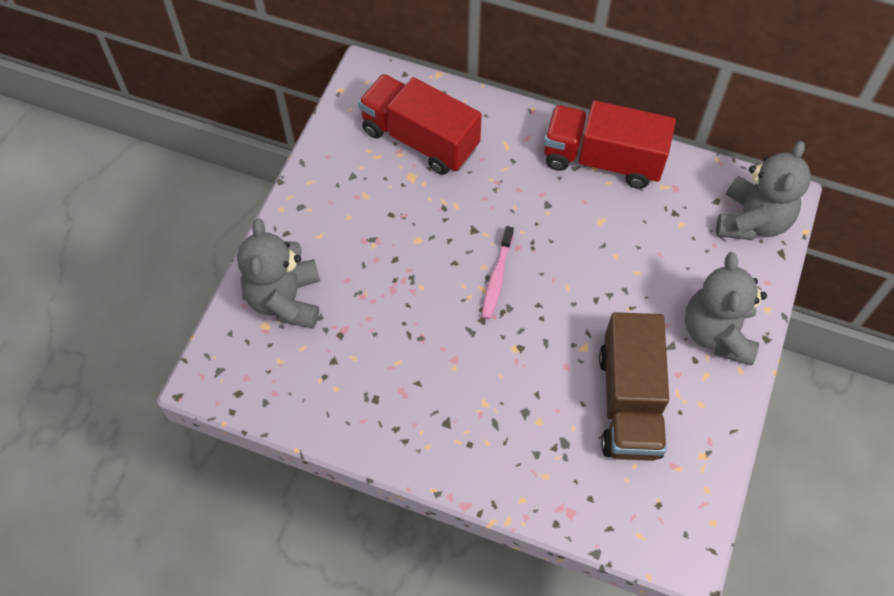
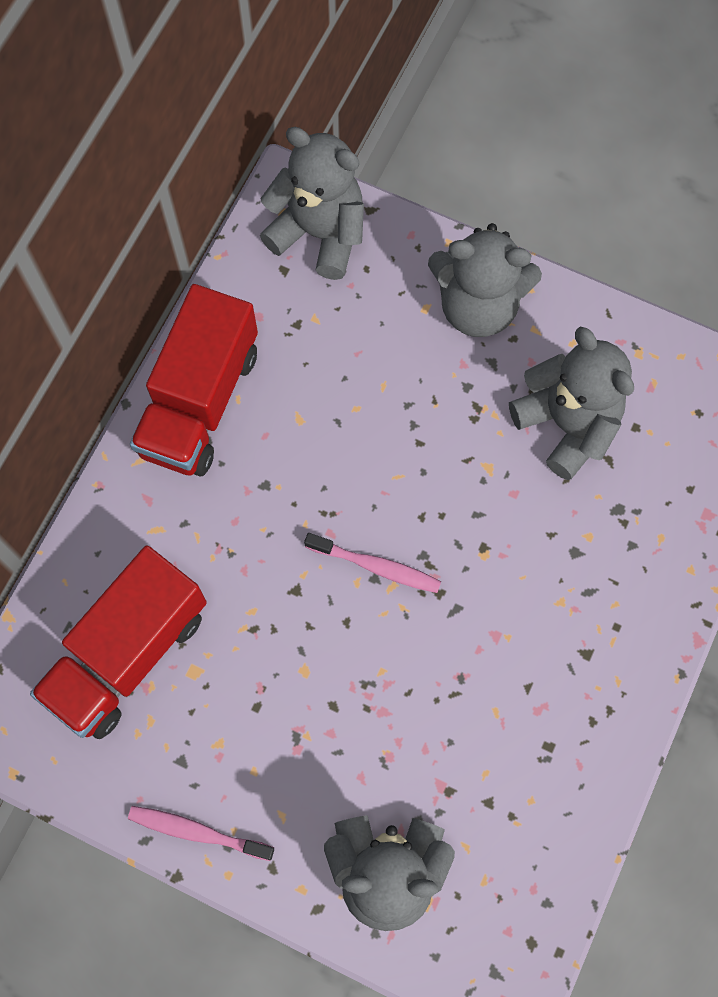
camera: 85 degrees left, 10 degrees up
brown truck [599,312,669,461] -> grey teddy bear [509,326,634,480]
none -> pink toothbrush [128,806,274,861]

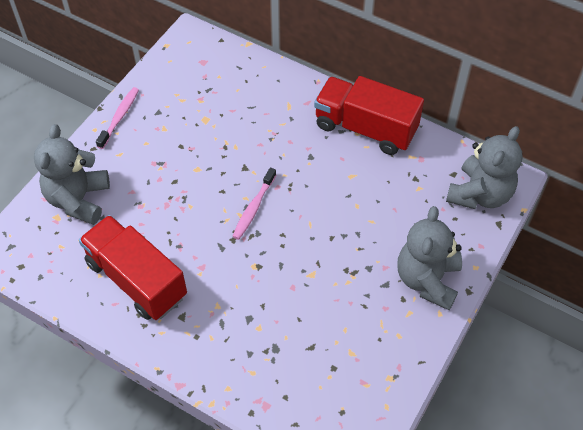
camera: 95 degrees right, 15 degrees down
red truck [30,546,207,739] -> red truck moved to [79,215,187,320]
grey teddy bear [509,326,634,480] -> none

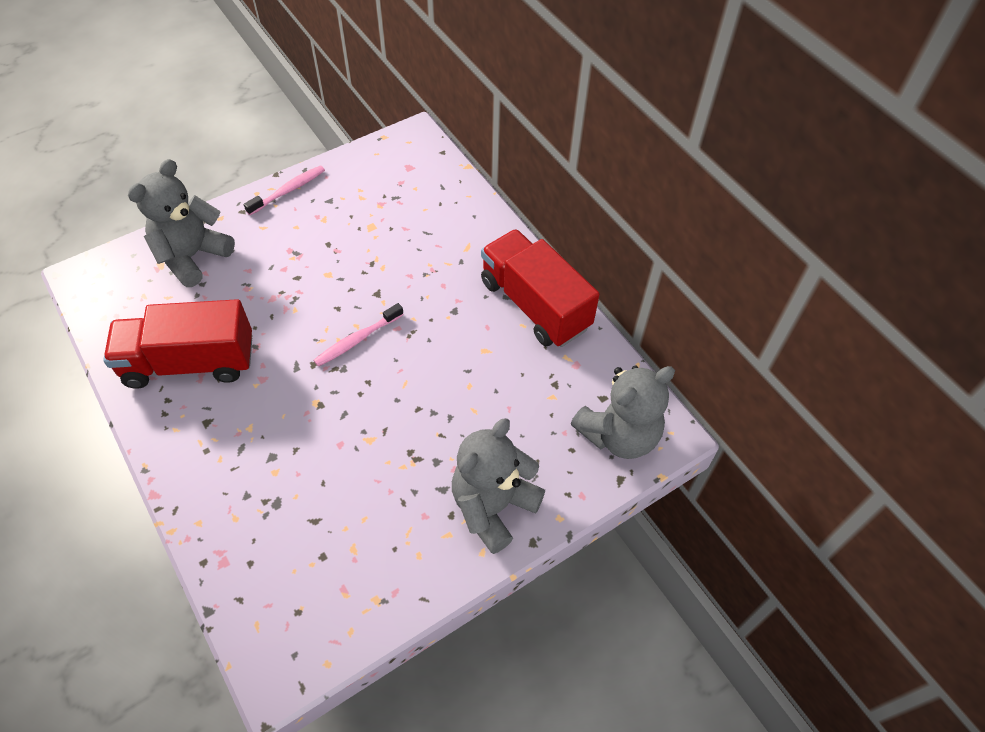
camera: 25 degrees right, 0 degrees up
red truck [79,215,187,320] -> red truck turned 75 degrees counterclockwise [103,299,252,389]

